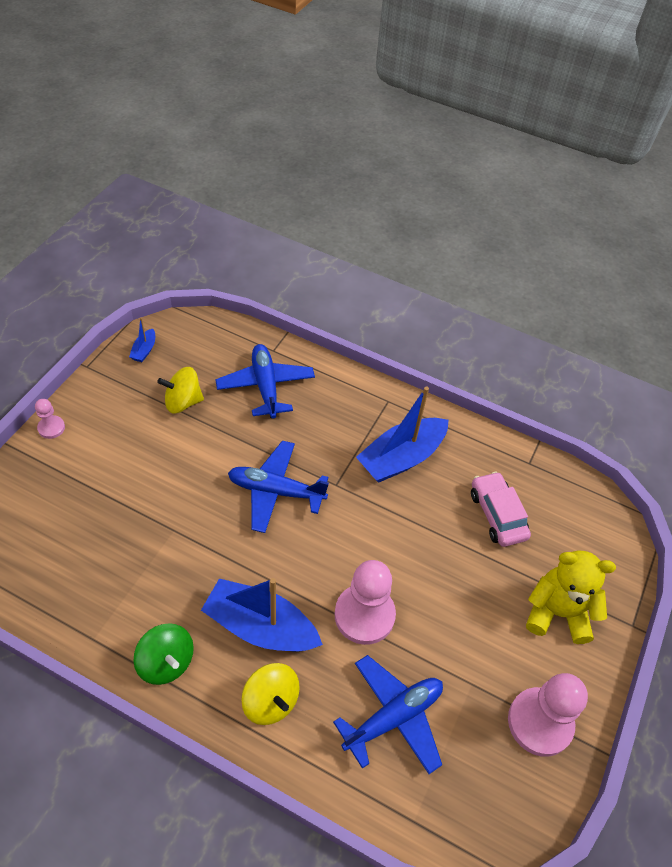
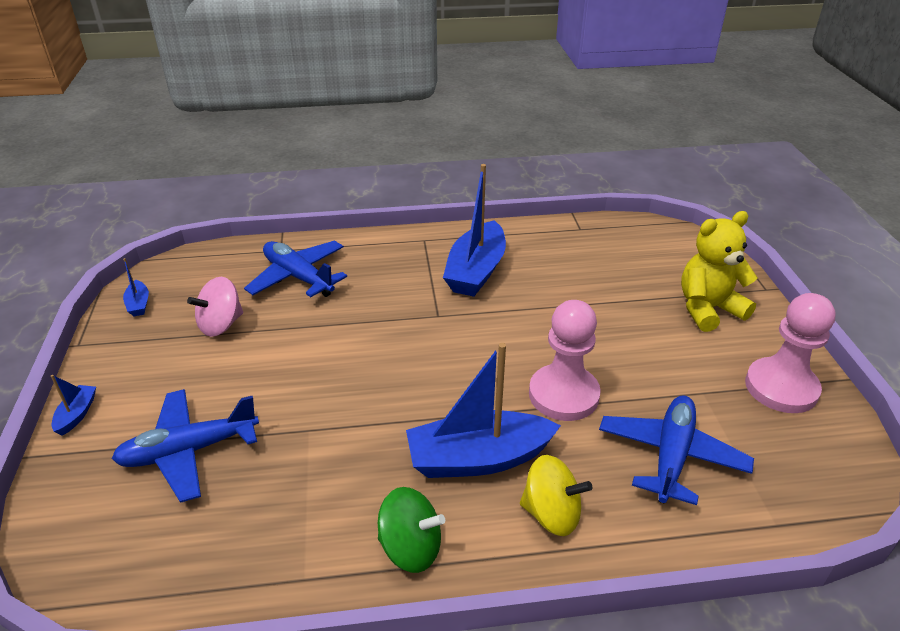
camera: 30 degrees left, 15 degrees down
pink pawn [35,399,65,439] -> blue boat [51,375,96,436]
yellow spinning top [157,367,204,413] -> pink spinning top [187,277,243,337]
blue plane [228,441,329,533] -> blue plane moved to [112,389,259,503]
pink car [471,472,531,547] -> none

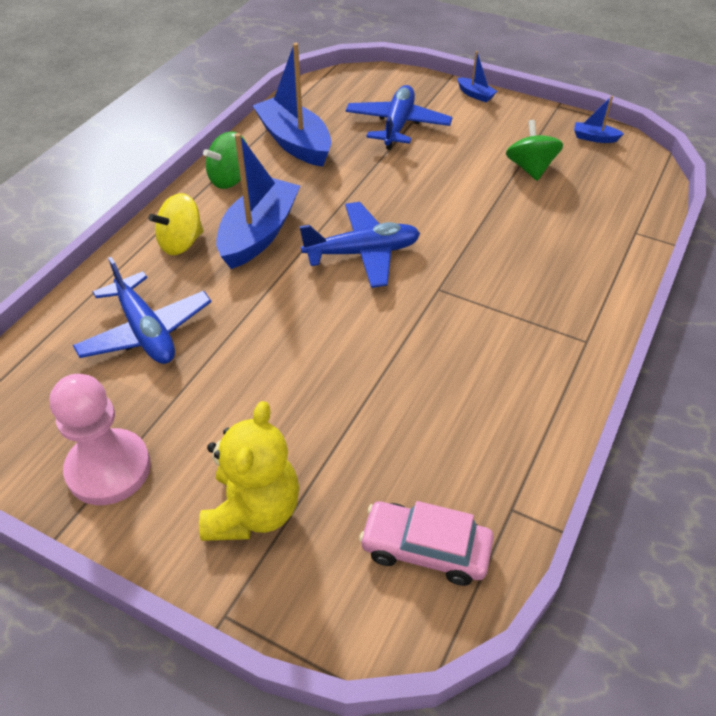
camera: 125 degrees right, 10 degrees up
pink spinning top [187,277,243,337] -> green spinning top [506,120,563,181]
blue plane [244,241,347,297] -> blue plane moved to [299,202,420,288]
blue boat [443,164,506,297] -> blue boat moved to [252,43,331,167]
pink pawn [529,300,601,421] -> none
none -> pink car [359,501,494,586]

